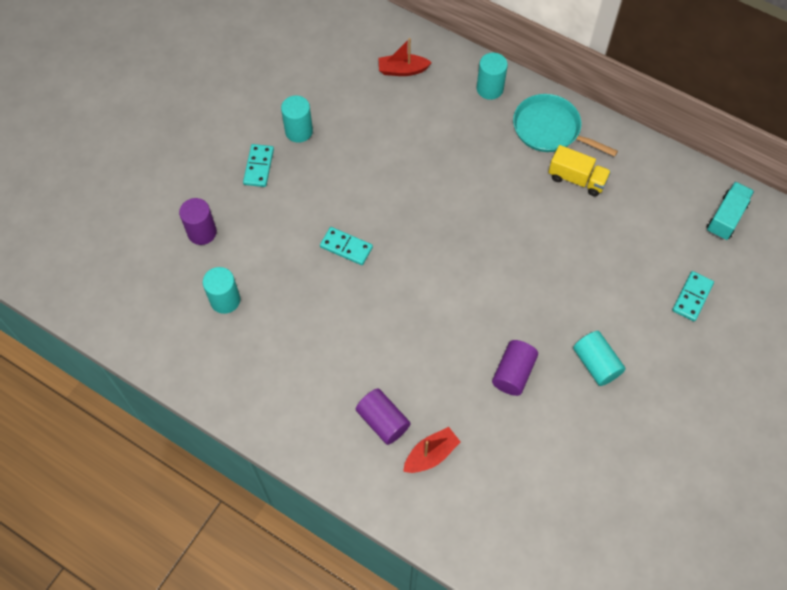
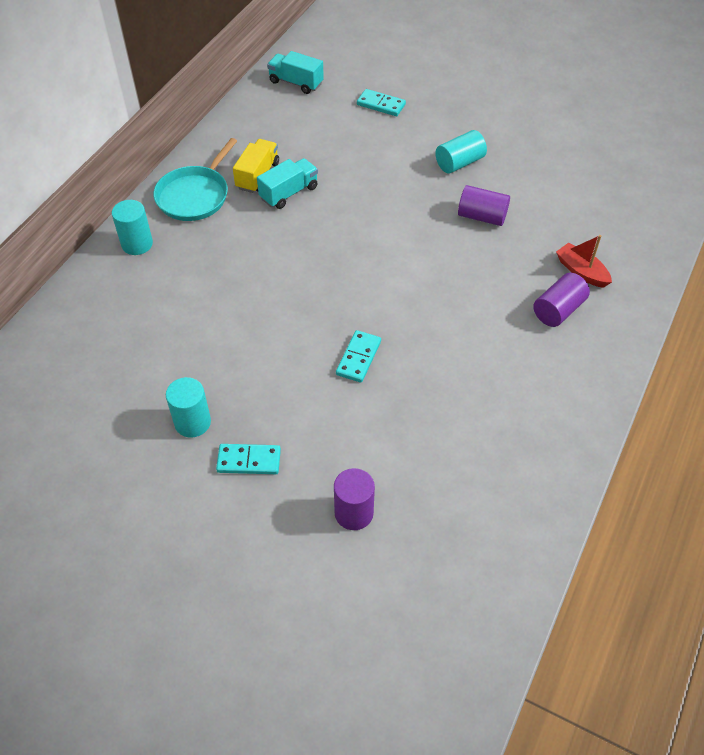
camera: 95 degrees left, 10 degrees down
turquoise cylinder [203,267,240,314] -> none
red boat [378,38,432,76] -> none
none -> turquoise truck [257,158,318,209]

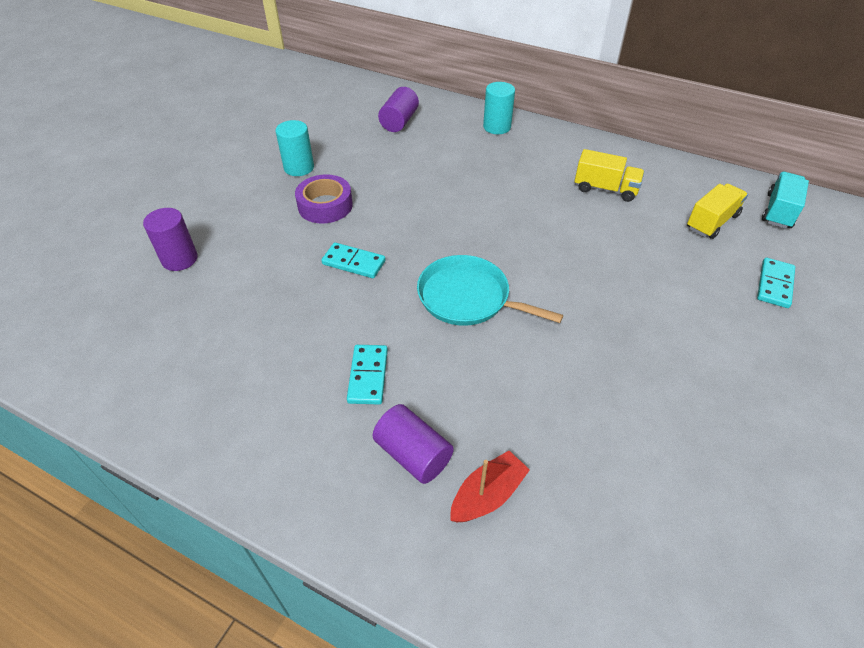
camera: 90 degrees right, 5 degrees down
turquoise pan [154,138,237,221] -> turquoise pan moved to [417,255,563,326]
turquoise domino [216,444,281,474] -> turquoise domino moved to [347,345,388,405]
turquoise truck [257,158,318,209] -> none
turquoise cylinder [435,130,487,174] -> none
purple cylinder [458,185,510,226] -> purple cylinder moved to [378,87,419,132]
none -> purple tape [295,174,353,224]
none -> yellow truck [687,184,748,239]

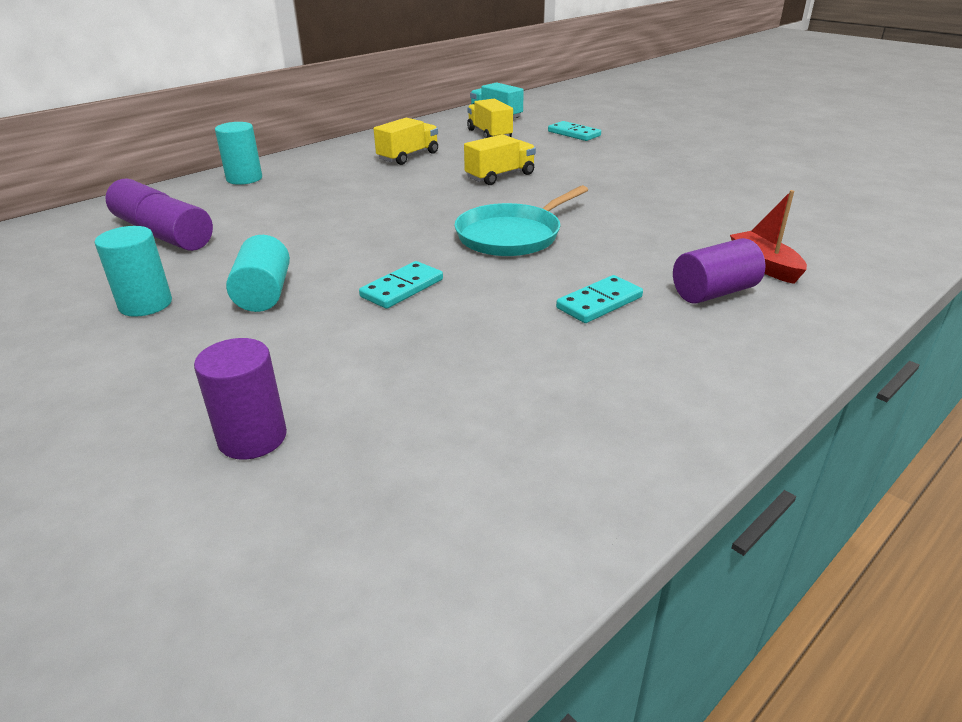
camera: 70 degrees left, 15 degrees down
purple tape [295,174,353,224] -> turquoise cylinder [226,235,290,312]
turquoise domino [347,345,388,405] -> turquoise domino turned 60 degrees counterclockwise [556,275,643,323]
none -> purple cylinder [137,194,213,251]
none -> yellow truck [464,134,536,185]

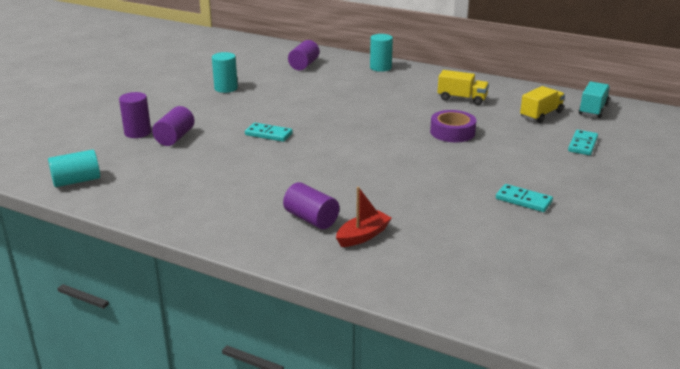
camera: 70 degrees right, 5 degrees down
purple cylinder [137,194,213,251] -> purple cylinder moved to [152,106,194,146]
turquoise cylinder [226,235,290,312] -> turquoise cylinder moved to [48,149,100,187]
turquoise pan [454,185,588,256] -> none
yellow truck [464,134,536,185] -> purple tape [430,110,476,142]
turquoise domino [556,275,643,323] -> turquoise domino moved to [496,184,553,212]

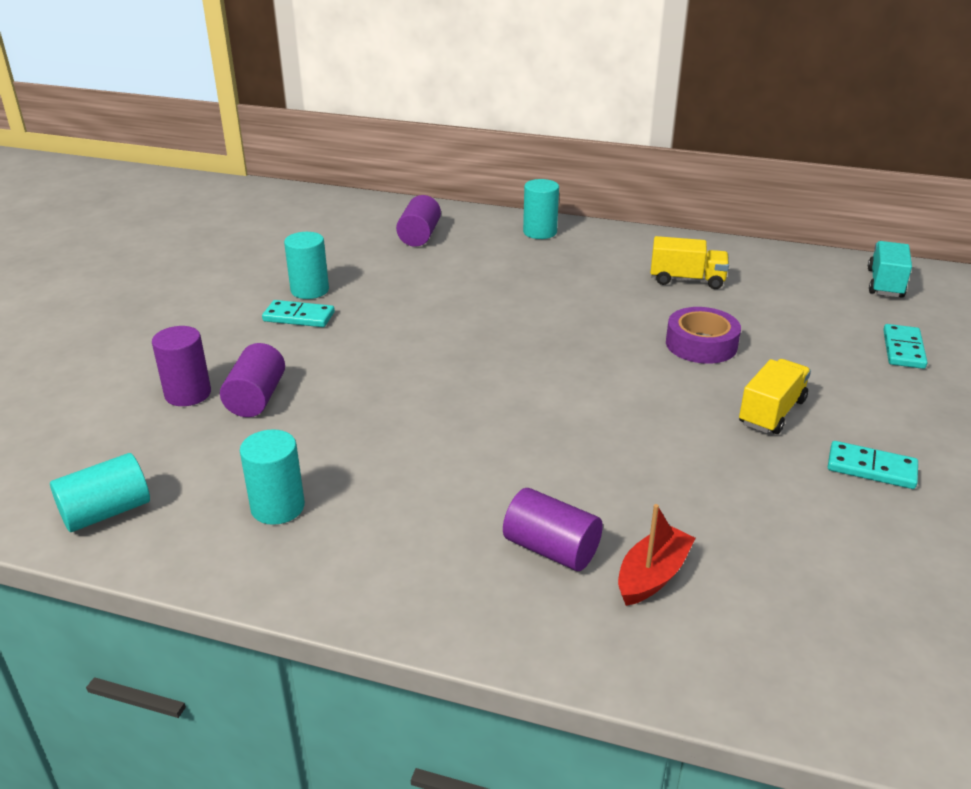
camera: 10 degrees left, 5 degrees up
turquoise domino [245,123,293,142] -> turquoise domino moved to [262,300,335,327]
yellow truck [520,86,565,123] -> yellow truck moved to [739,359,811,434]
none -> turquoise cylinder [240,429,305,525]

